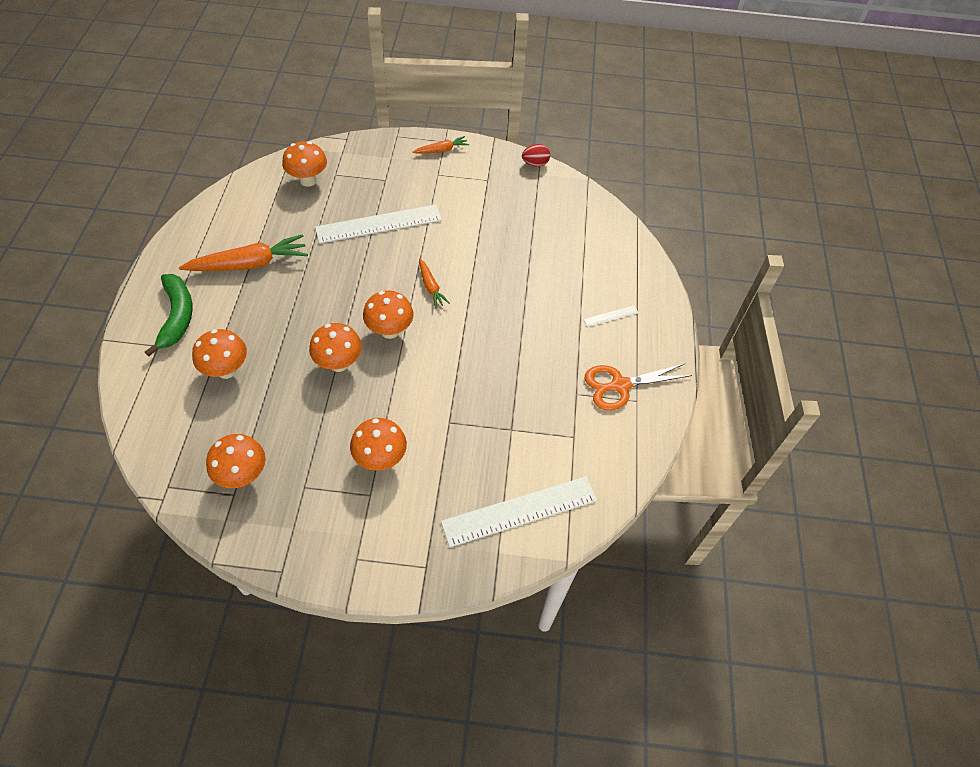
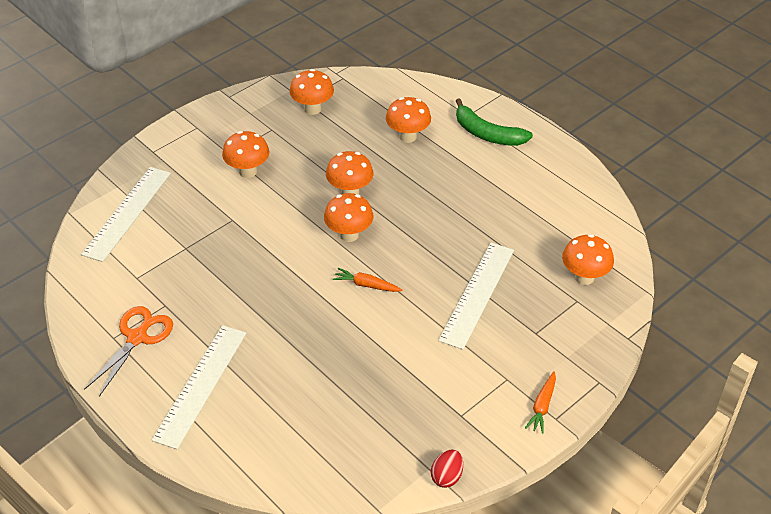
camera: 135 degrees right, 10 degrees down
orange carrot [179,234,308,271] -> none
white ruler [583,305,638,327] -> white ruler [152,325,246,449], size x2.35

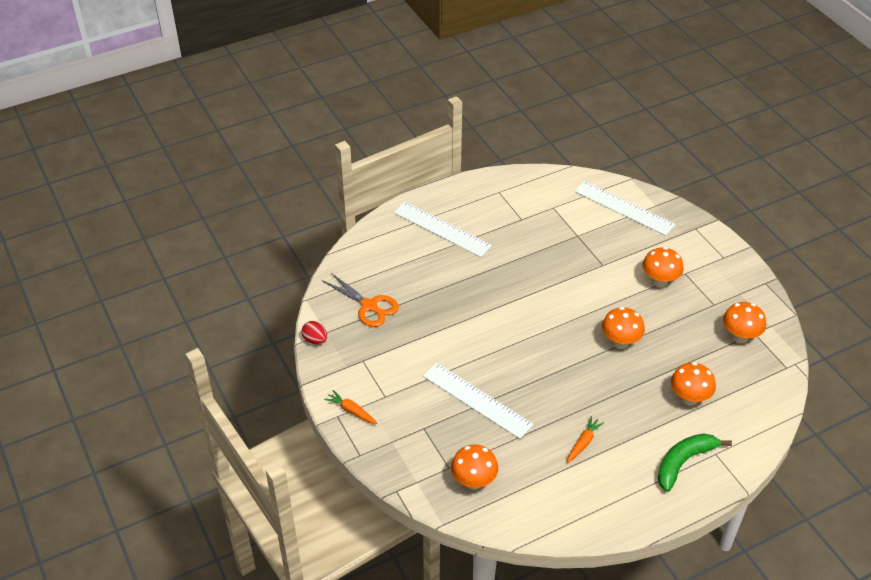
camera: 105 degrees right, 0 degrees up
orange scissors [84,306,173,397] -> orange scissors moved to [322,273,399,327]
orange mushroom [324,193,373,242] -> none
orange carrot [333,268,402,292] -> orange carrot moved to [567,416,604,463]

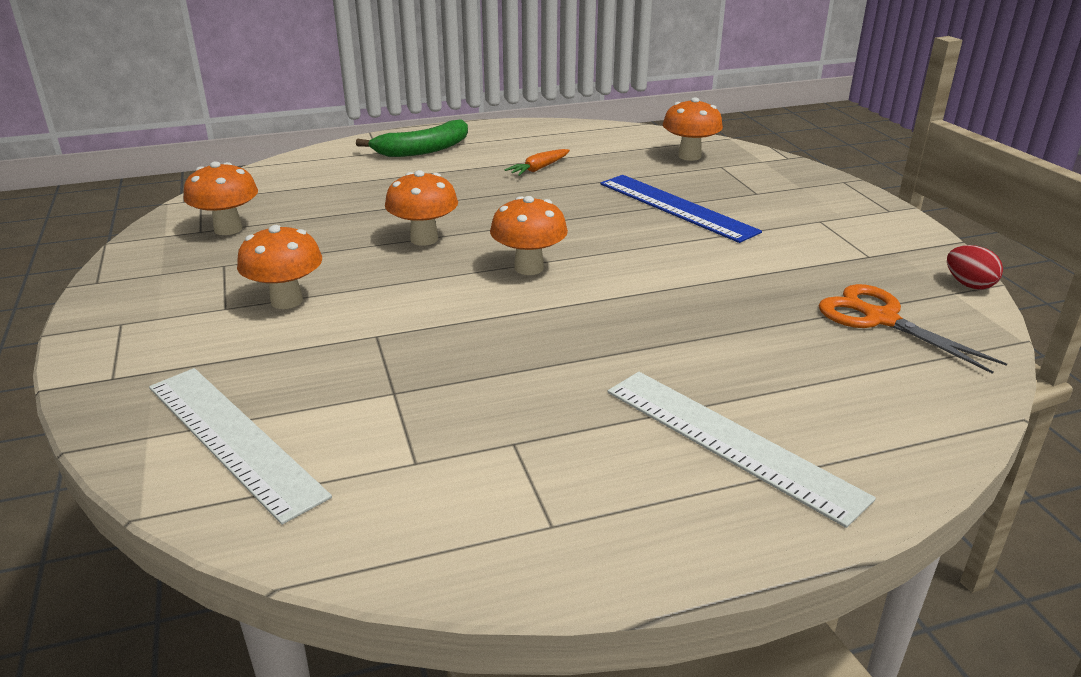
camera: 170 degrees left, 15 degrees down
orange carrot [324,390,377,424] -> none
white ruler [423,363,534,439] -> blue ruler [600,175,762,243]
orange mushroom [671,362,716,406] -> orange mushroom moved to [490,196,568,275]

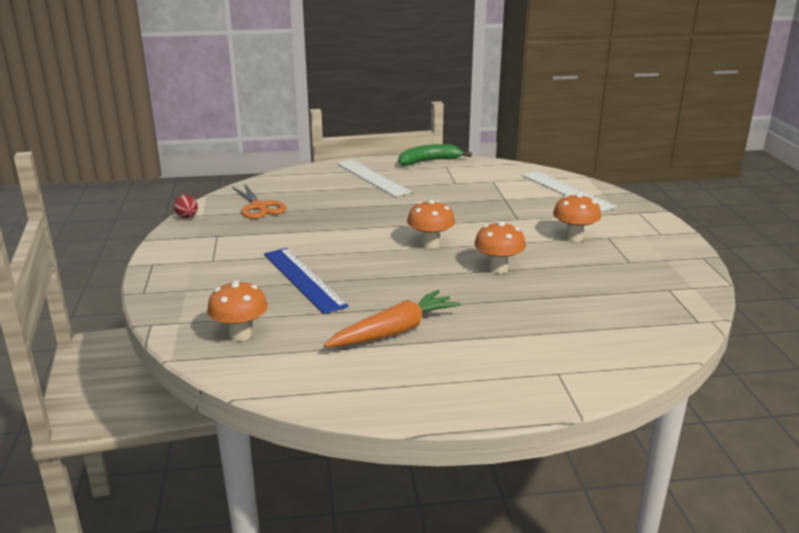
camera: 170 degrees left, 5 degrees down
orange mushroom [184,161,258,235] -> none
green banana [356,119,468,157] -> green banana moved to [398,144,472,166]
orange carrot [505,149,570,176] -> orange carrot [324,290,461,347], size x1.90

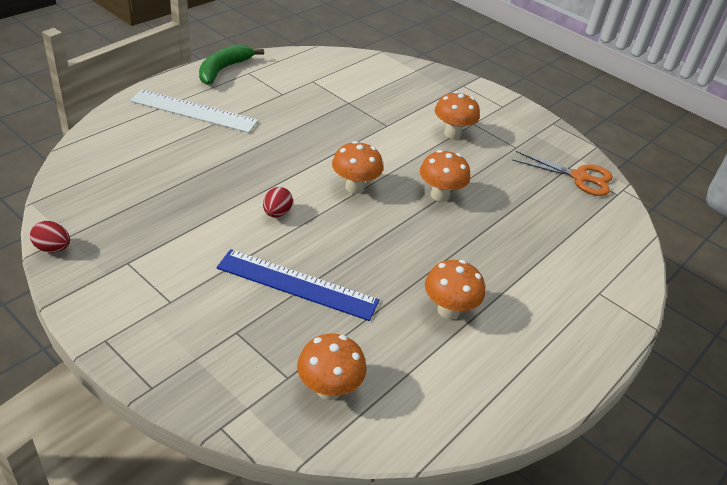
camera: 45 degrees left, 15 degrees up
orange scissors [232,183,286,219] -> orange scissors moved to [512,151,613,196]
orange carrot [324,290,461,347] -> orange mushroom [425,260,485,319]
white ruler [522,171,617,212] -> none
none -> red egg [263,187,293,217]

